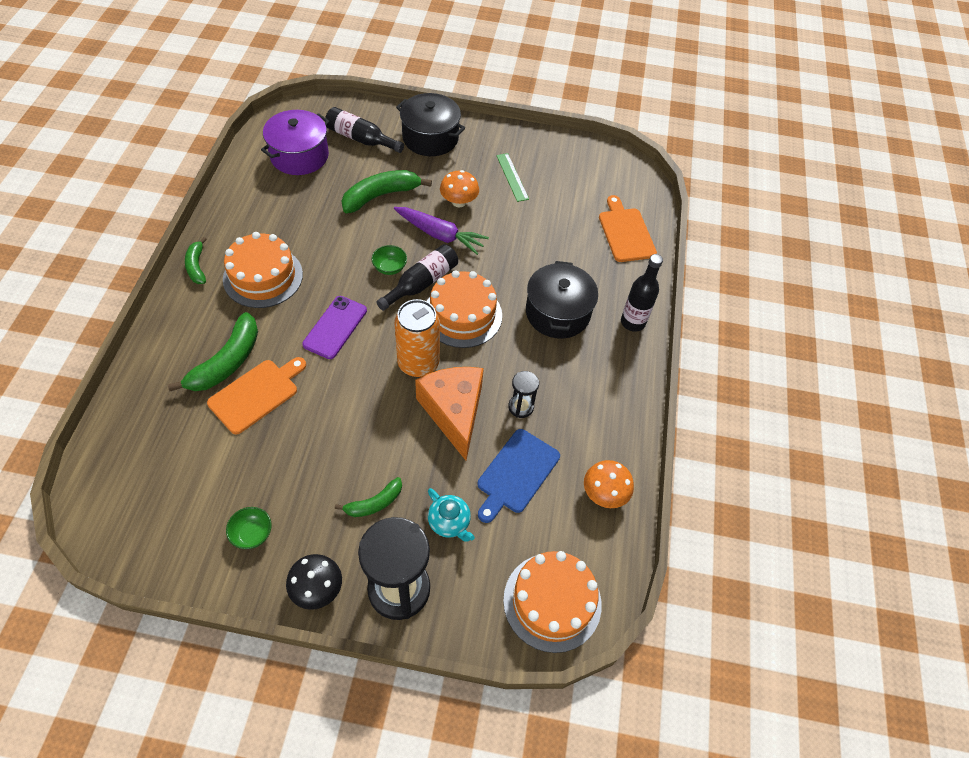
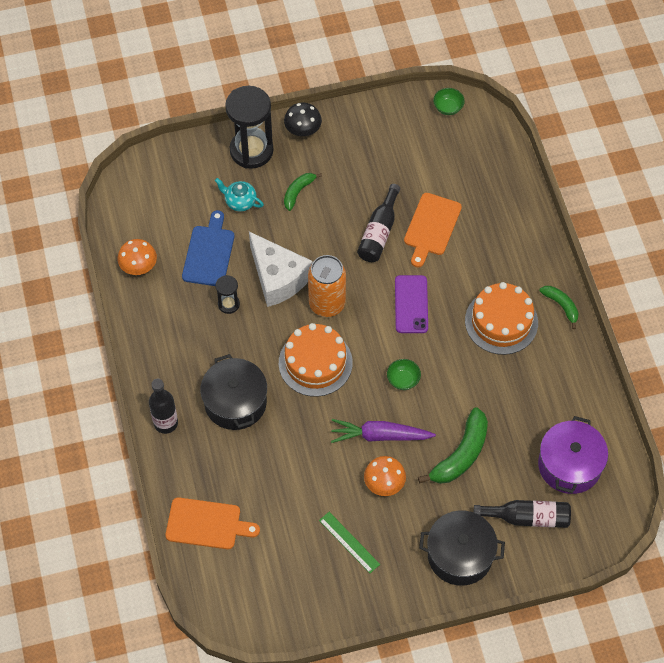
camera: 160 degrees right, 5 degrees up
green banana [168,312,258,391] -> none
green bowl [226,507,272,549] -> green bowl moved to [433,88,465,115]
black bottle [376,244,458,311] -> black bottle moved to [357,184,400,262]
orange cheese [415,367,484,460] -> white cheese [249,232,312,307]
orange cake [503,551,602,653] -> none
orange cutting board [599,195,657,262] -> orange cutting board turned 45 degrees counterclockwise [166,497,260,549]

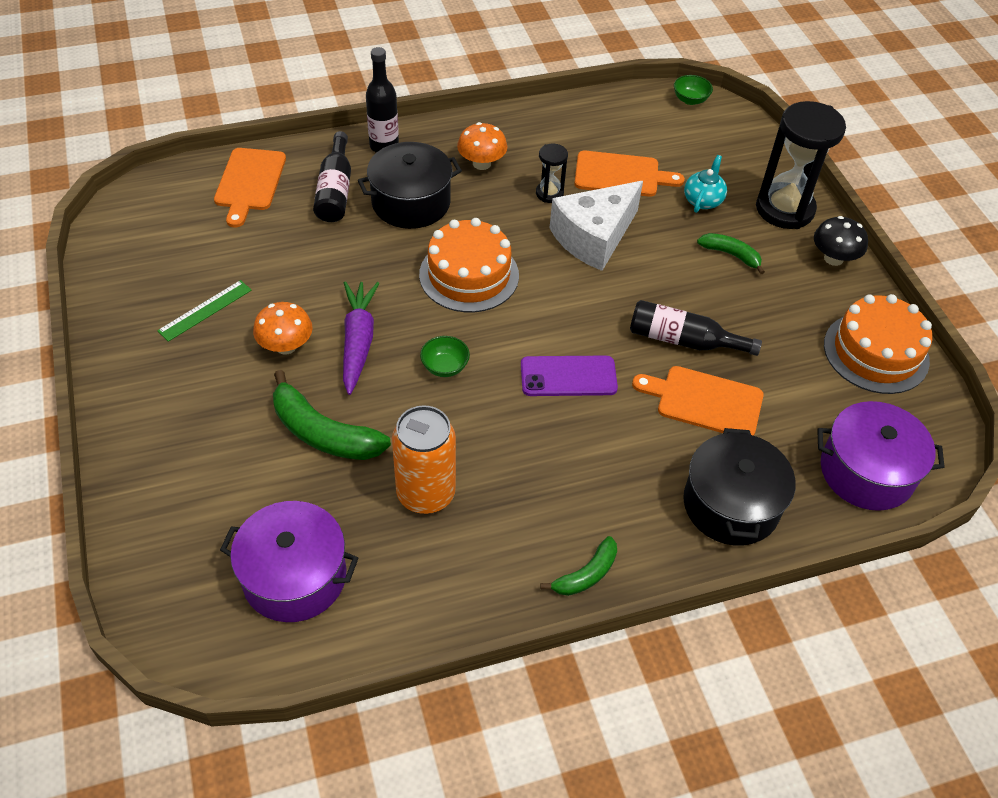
camera: 85 degrees right, 10 degrees down
orange mushroom [117,239,157,275] -> orange mushroom moved to [457,122,507,170]
blue cutting board [182,210,234,286] -> orange cutting board [574,151,685,197]
orange can [308,255,346,317] -> orange can moved to [392,405,456,514]
black pot [419,510,505,586] -> black pot moved to [683,428,796,546]
green bowl [433,88,465,115] -> green bowl moved to [674,75,713,105]
orange cake [465,282,538,355] -> orange cake moved to [824,294,932,394]
black bottle [474,500,571,528] -> black bottle moved to [313,131,351,222]
none -> purple pot [817,401,945,511]

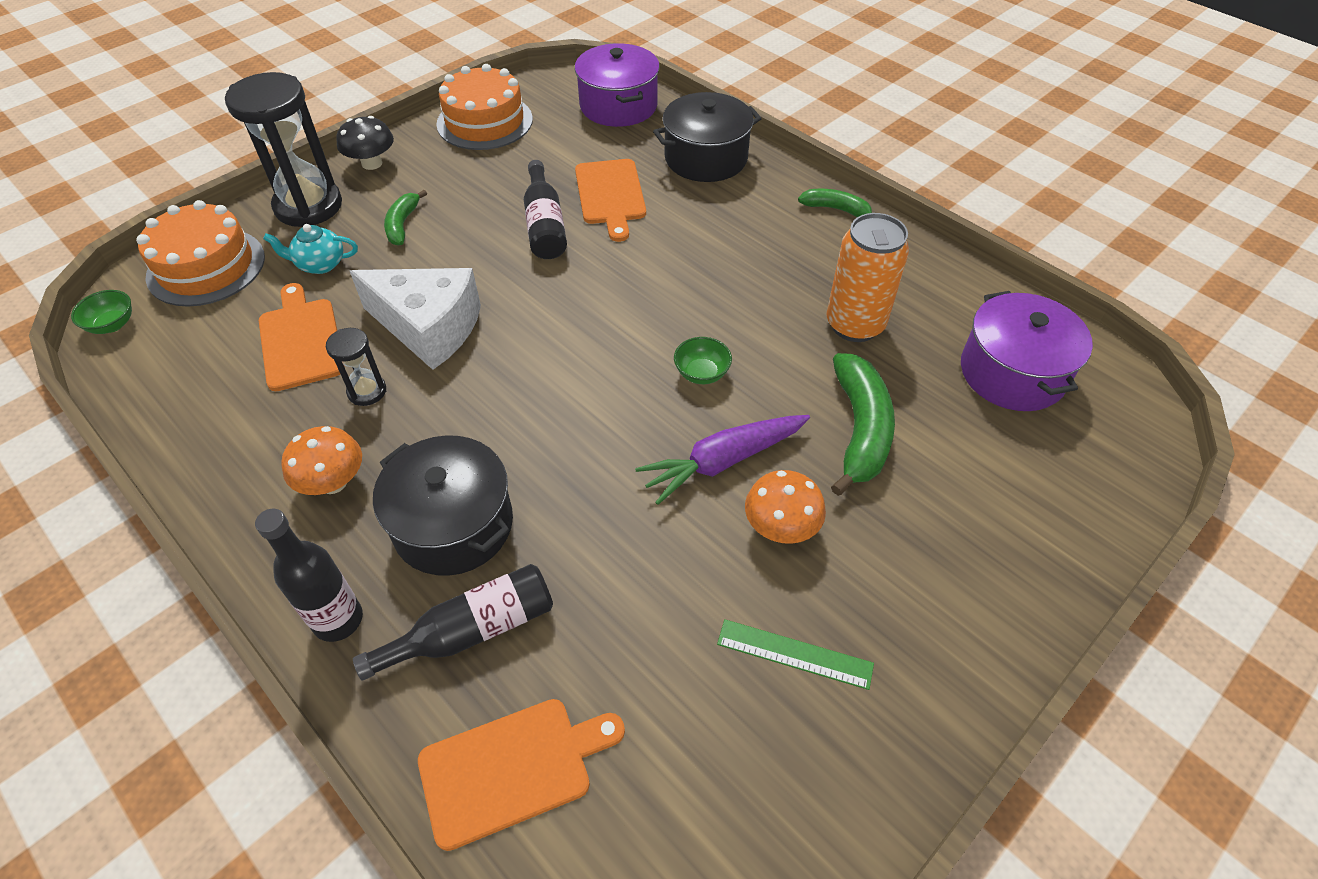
camera: 115 degrees left, 0 degrees up
orange cake [419,218,519,312] -> orange cake moved to [136,200,265,307]
purple phone [521,356,618,396] -> none

